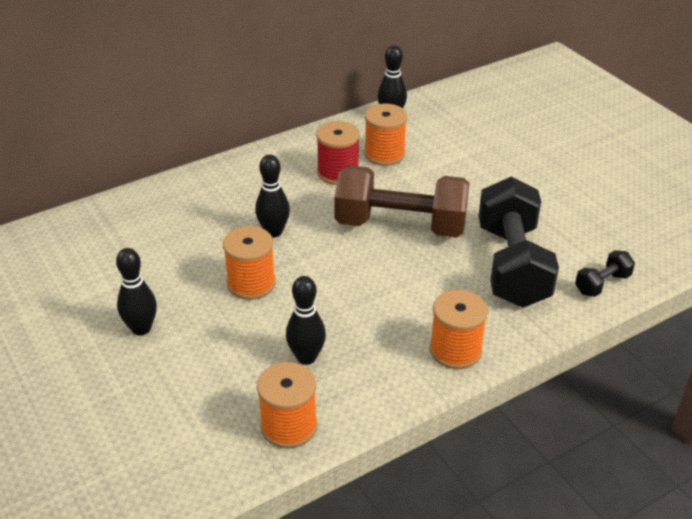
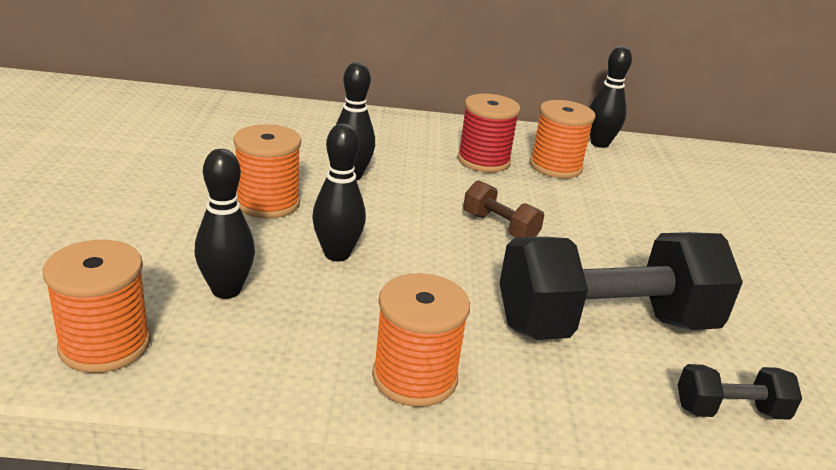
camera: 30 degrees right, 10 degrees down
black bowling pin [116,248,157,336] -> black bowling pin moved to [312,123,366,261]
brown dumbbell [334,165,470,238] -> brown dumbbell [463,180,544,237], size x0.44
black dumbbell [479,177,559,308] -> black dumbbell turned 45 degrees clockwise [499,232,743,340]

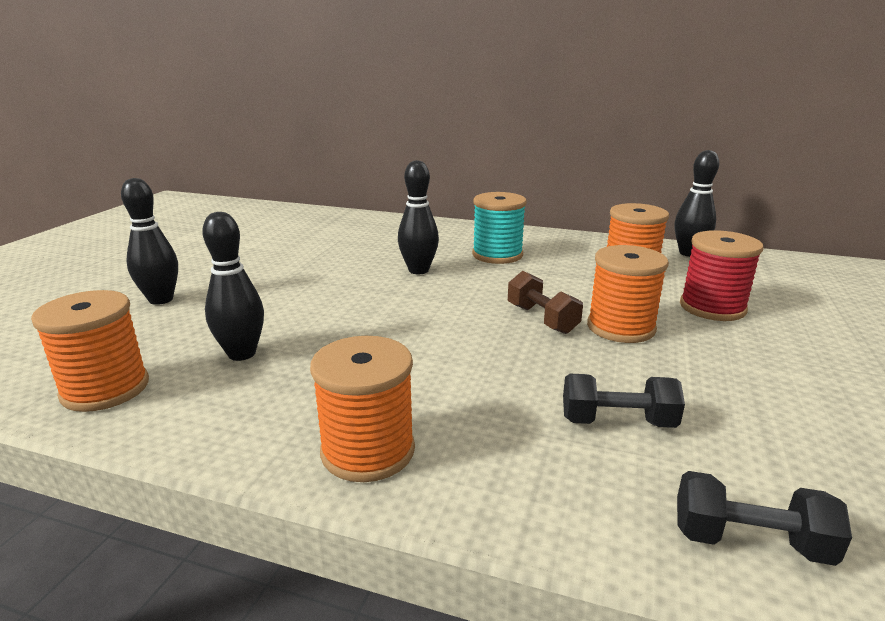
camera: 20 degrees right, 5 degrees down
orange spool [233,124,301,219] -> orange spool moved to [587,245,669,343]
black bowling pin [312,123,366,261] -> black bowling pin moved to [121,178,178,305]
red spool [457,94,520,172] -> red spool moved to [680,230,763,321]
black dumbbell [499,232,743,340] -> black dumbbell [563,374,685,428], size x0.44
none -> turquoise spool [472,192,527,264]

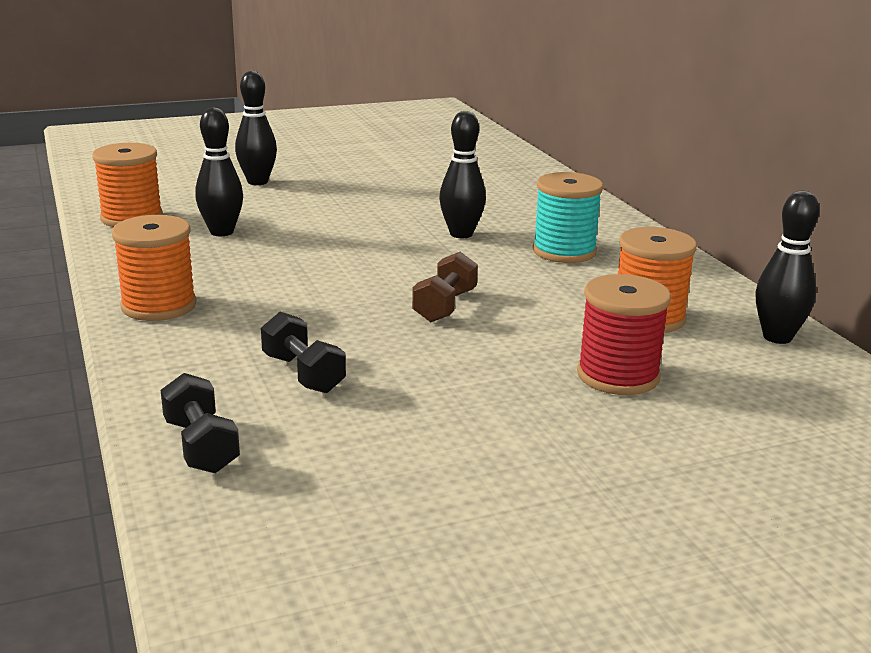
camera: 50 degrees right, 0 degrees up
orange spool [587,245,669,343] -> none

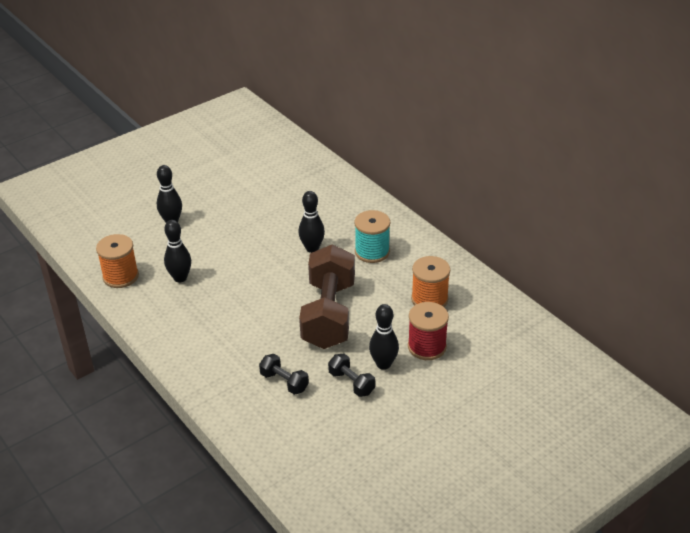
camera: 15 degrees left, 15 degrees up
orange spool [112,215,197,321] -> none
black dumbbell [161,373,240,473] -> black dumbbell moved to [328,353,375,397]
brown dumbbell [412,252,478,322] -> brown dumbbell [299,244,355,349], size x2.28
black bowling pin [755,191,820,344] -> black bowling pin moved to [369,304,399,370]

